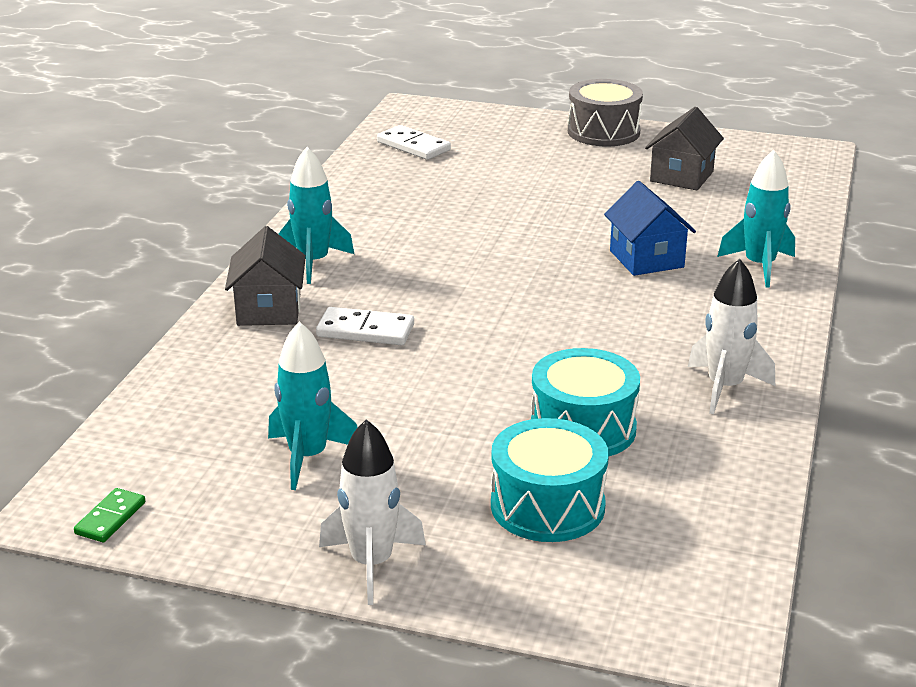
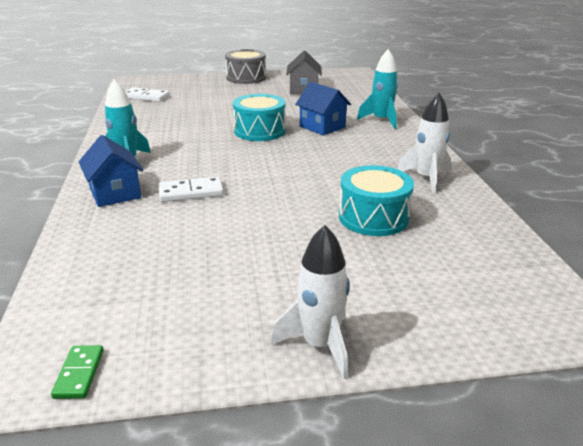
camera: 25 degrees left, 0 degrees up
grey house [225,226,306,326] -> blue house [79,135,143,207]
turquoise rocket [268,322,358,490] -> none
turquoise drum [491,418,609,542] -> turquoise drum moved to [233,94,286,141]

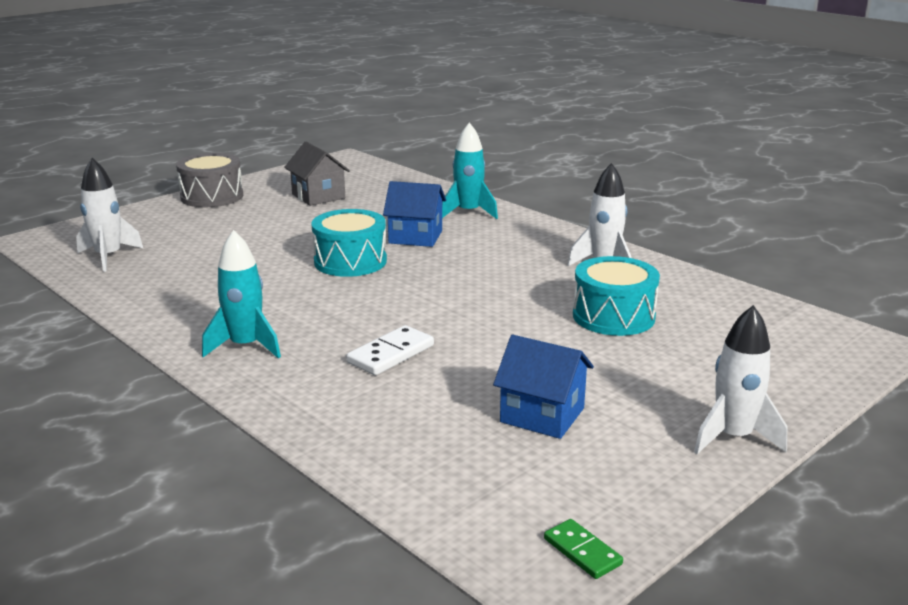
camera: 35 degrees left, 5 degrees down
blue house [79,135,143,207] -> blue house moved to [493,335,594,439]
white domino [125,87,170,102] -> white rocket [76,158,143,272]

